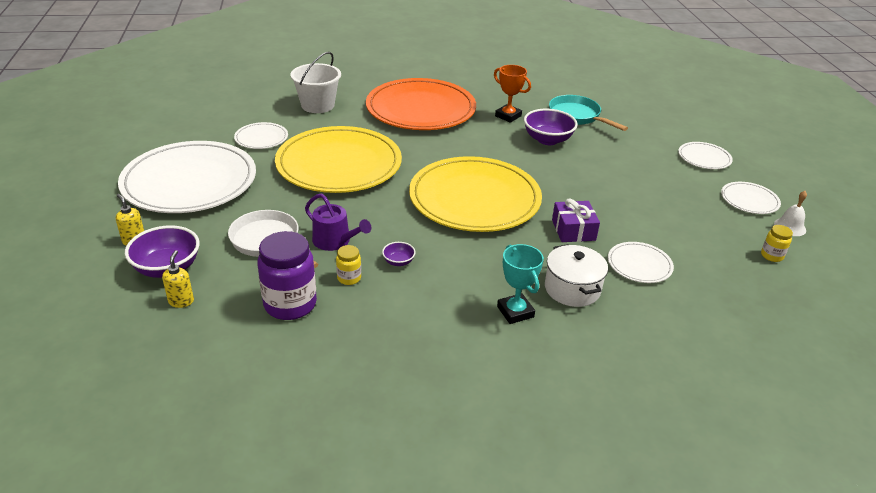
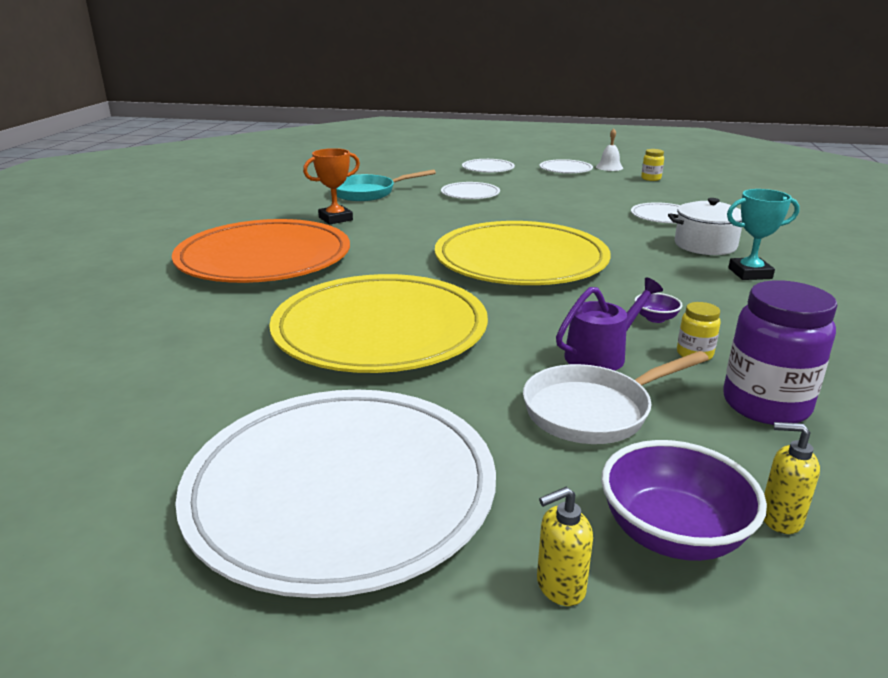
camera: 70 degrees left, 10 degrees down
white plate [234,122,288,149] -> white plate moved to [441,182,500,199]
white bucket [291,52,341,113] -> none
purple bowl [524,109,578,145] -> none
purple gift [552,198,600,242] -> none

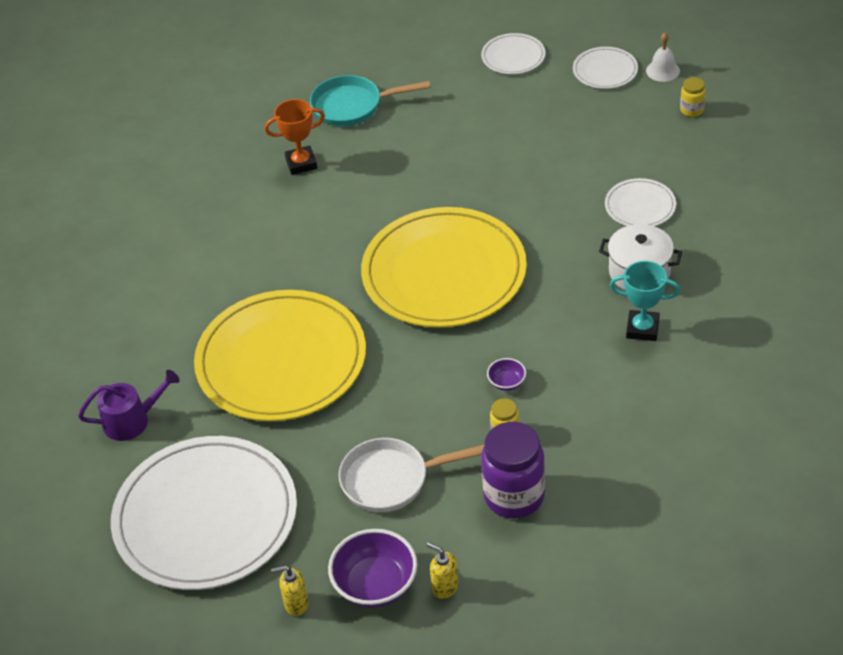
camera: 20 degrees right, 20 degrees up
orange plate [172,219,350,283] -> none
white plate [441,182,500,199] -> none
purple watering can [556,277,663,371] -> purple watering can moved to [78,370,180,441]

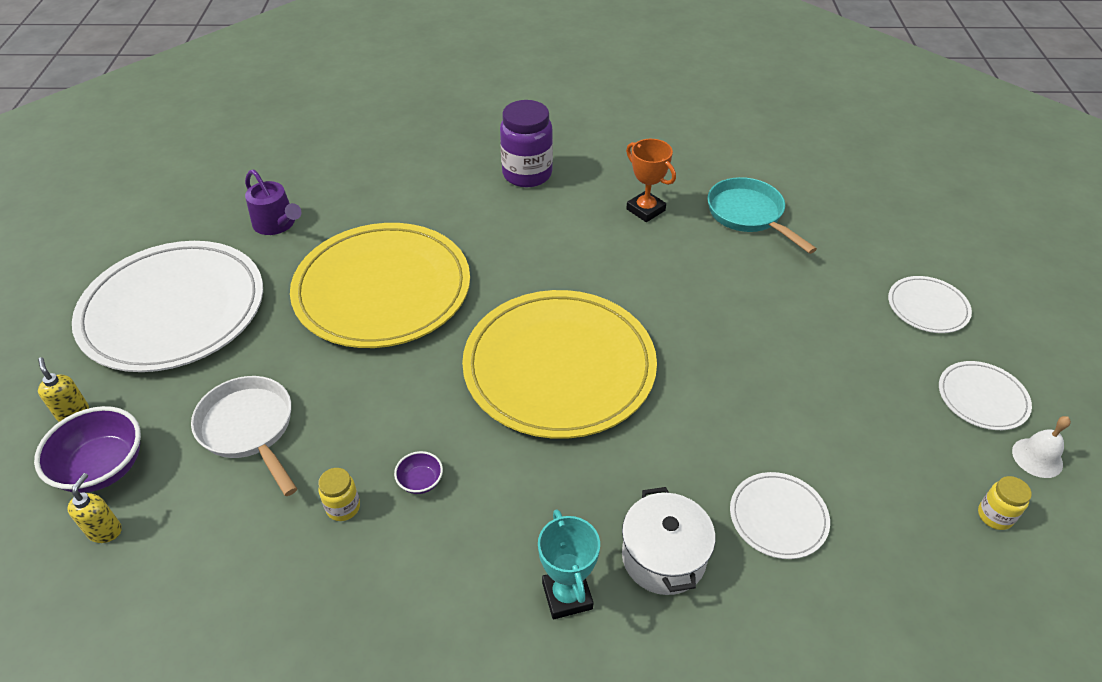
camera: 60 degrees right, 0 degrees up
purple jar [481,422,545,519] -> purple jar moved to [500,100,553,187]

